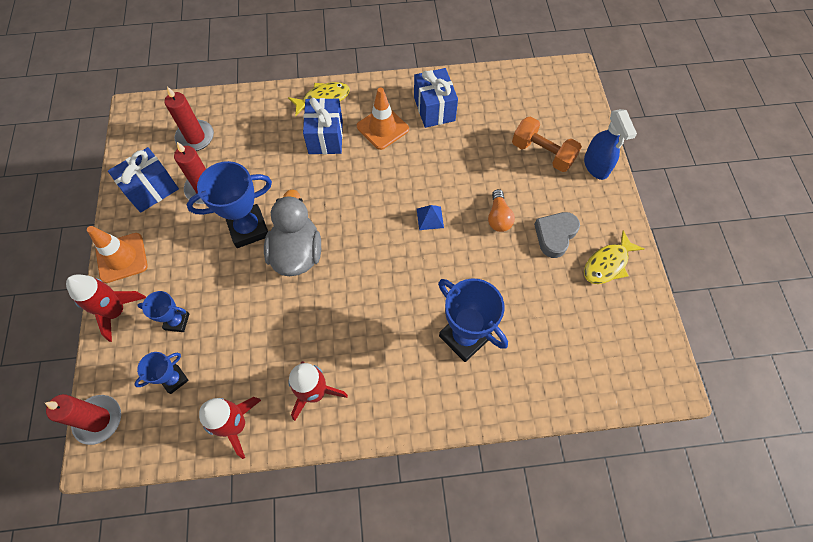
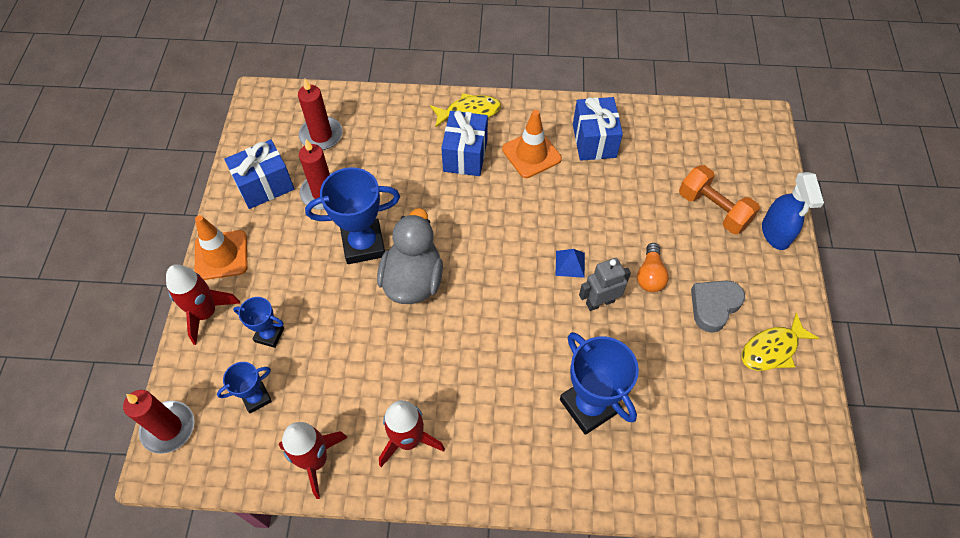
camera: 10 degrees right, 5 degrees down
none -> grey robot [579,258,631,311]

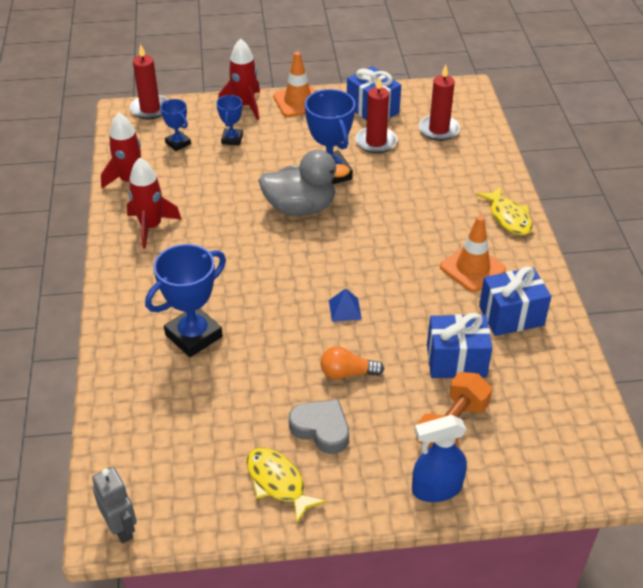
camera: 80 degrees right, 15 degrees down
blue gift [441,110,488,176] -> blue gift moved to [427,313,492,378]
grey robot [579,258,631,311] -> grey robot moved to [92,467,137,543]

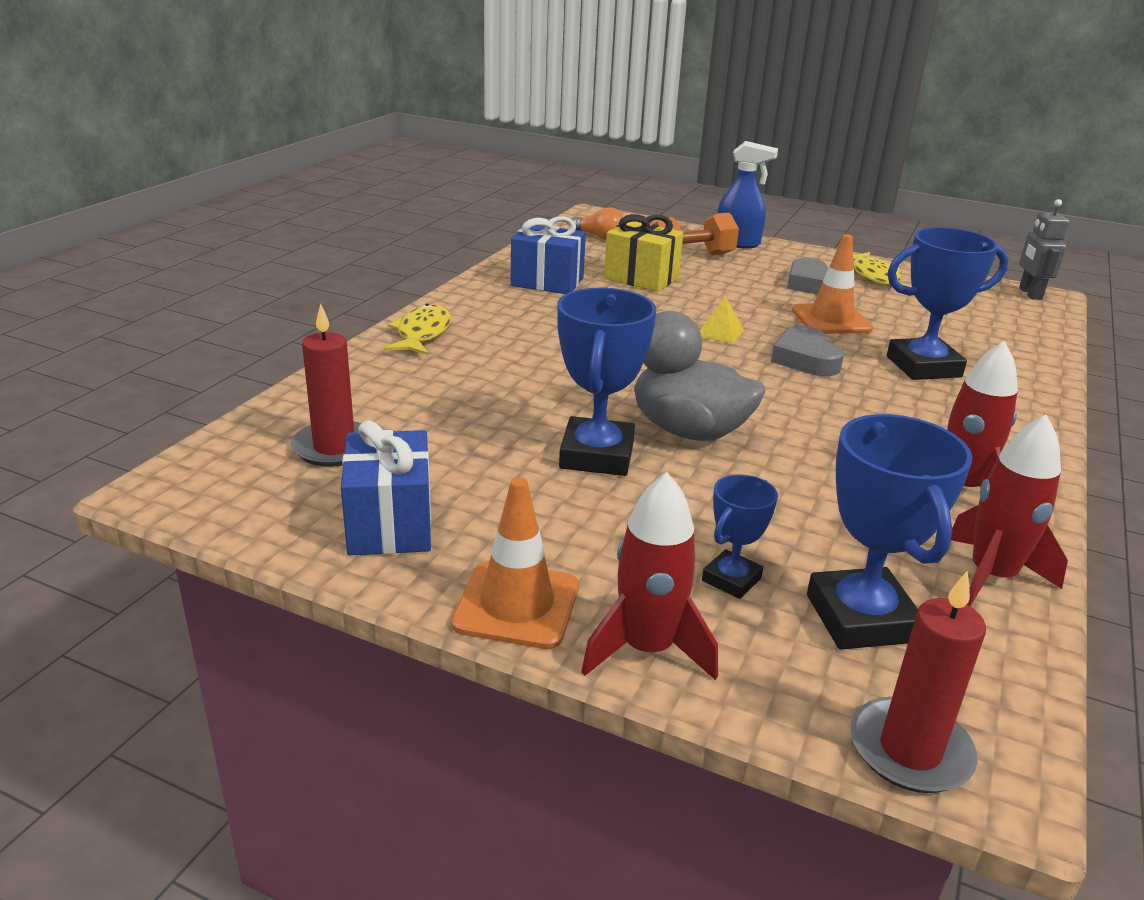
camera: 150 degrees left, 15 degrees down
blue trophy [160,99,191,151] -> blue trophy [807,414,973,650], size x1.82
orange light bulb [320,346,384,379] -> orange light bulb moved to [571,207,624,240]
blue pyramid [329,288,362,322] -> yellow pyramid [700,296,744,344]
red candle [356,76,397,153] -> none
blue gift [427,313,492,378] -> yellow gift [604,214,683,292]
orange traffic cone [440,216,506,292] -> orange traffic cone moved to [792,234,873,334]
none -> grey heart [771,325,844,376]

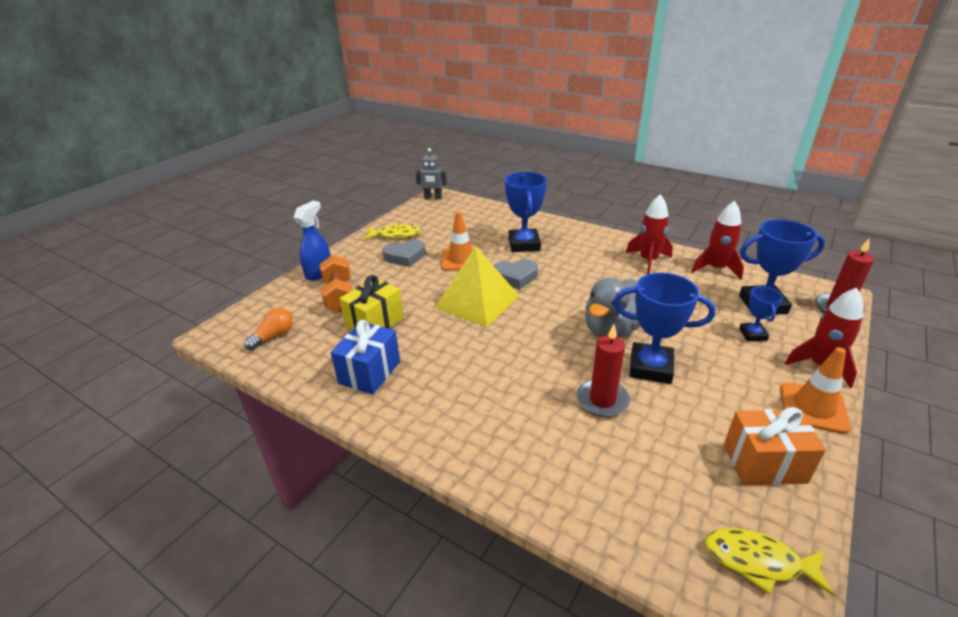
camera: 80 degrees left, 5 degrees up
red candle [291,304,361,467] -> red candle moved to [577,324,630,417]
blue gift [341,420,431,555] -> orange gift [724,407,826,485]
yellow fish [384,304,451,355] -> yellow fish moved to [704,528,835,596]
yellow pyramid [700,296,744,344] -> yellow pyramid [435,246,519,327], size x2.50
blue trophy [702,474,778,599] -> blue trophy turned 45 degrees clockwise [739,286,783,341]

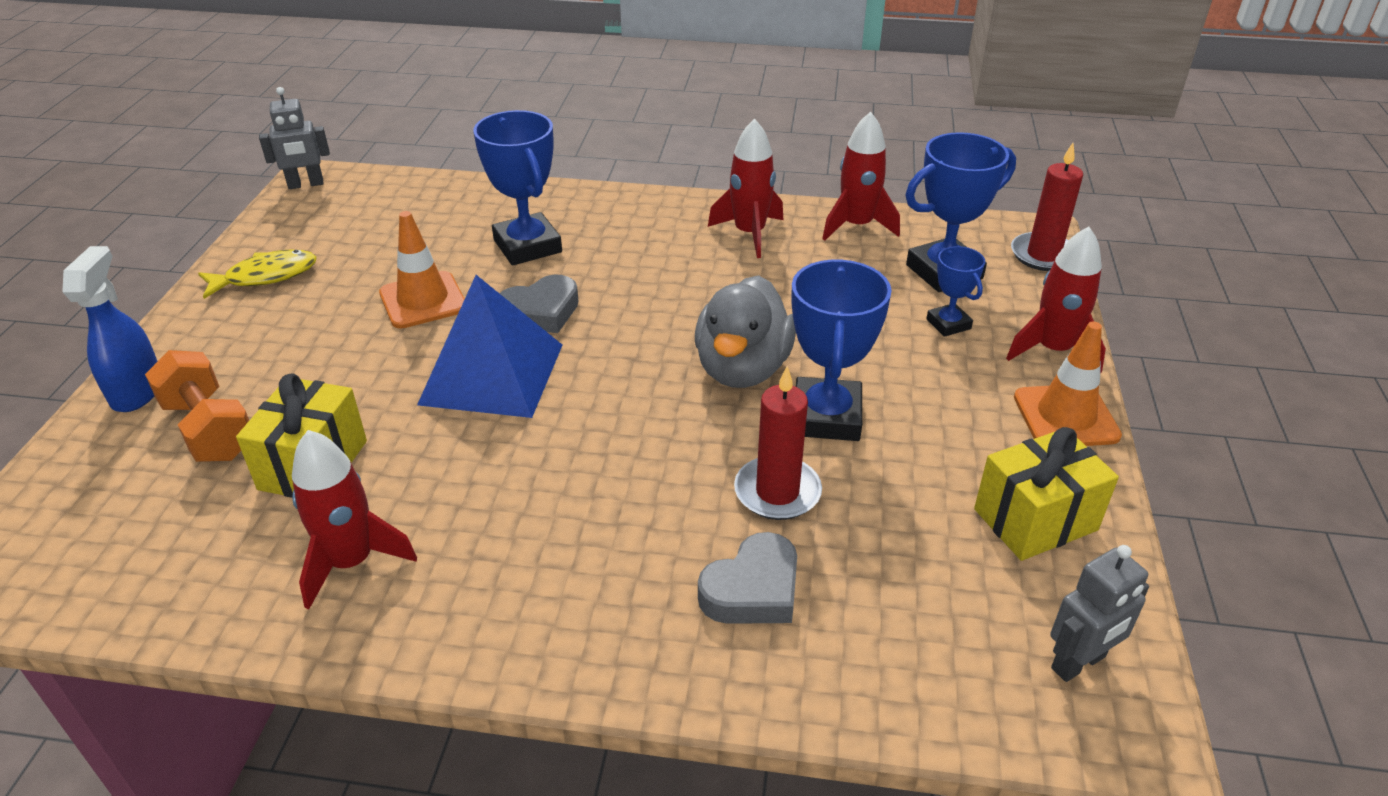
camera: 25 degrees left, 5 degrees up
orange light bulb [244,308,293,350] -> none
blue gift [331,320,400,395] -> red rocket [292,430,417,610]
grey heart [382,239,425,267] -> grey heart moved to [698,532,797,624]
yellow pyramid [435,246,519,327] -> blue pyramid [417,275,562,418]
blue trophy [614,273,715,384] -> blue trophy turned 75 degrees counterclockwise [791,260,892,441]
yellow fish [704,528,835,596] -> grey robot [1050,545,1149,682]
orange gift [724,407,826,485] -> yellow gift [974,427,1119,561]

